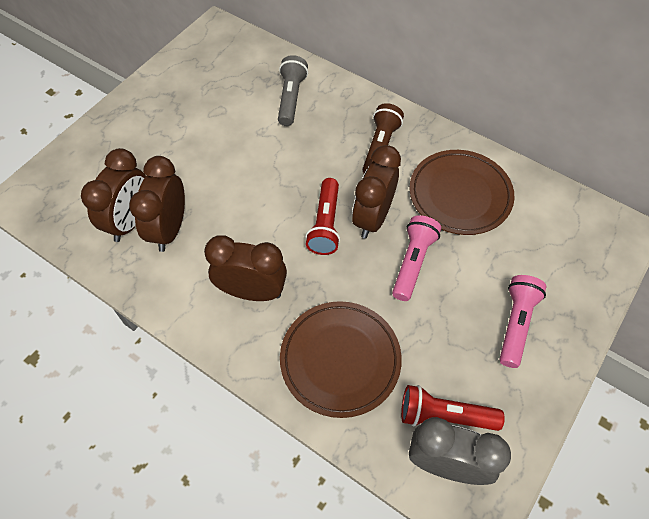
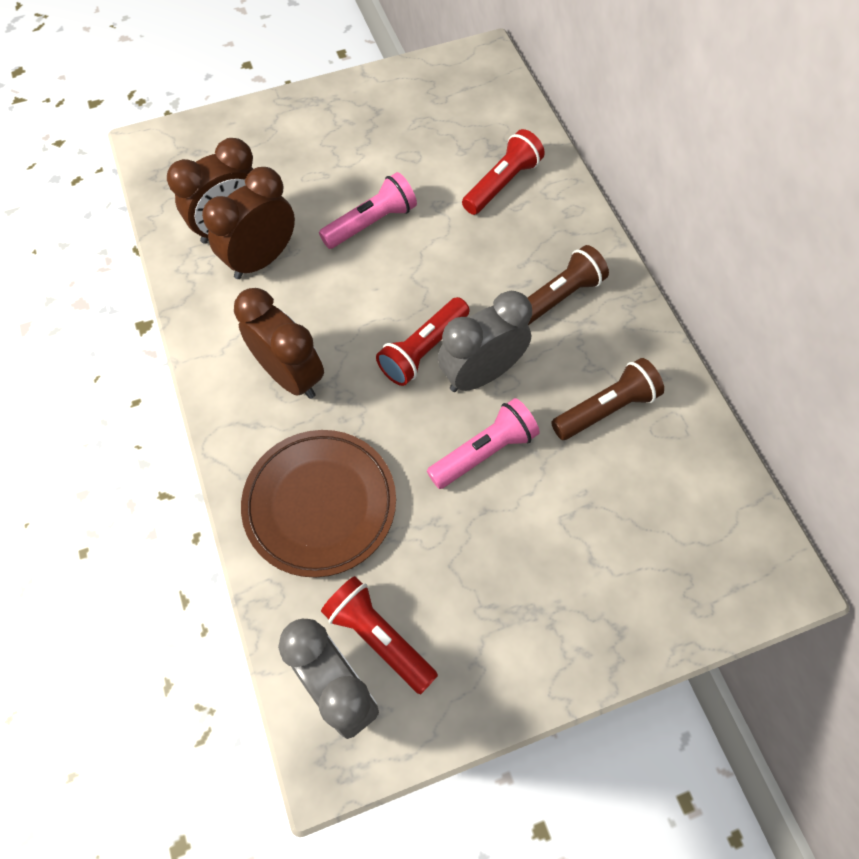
camera: 35 degrees right, 5 degrees up
grey flashlight [278,55,308,126] -> red flashlight [462,129,545,215]
brown clock [352,145,401,239] -> grey clock [438,291,532,392]
brown plate [409,150,514,235] -> brown flashlight [551,358,664,440]
pink flashlight [499,275,546,368] -> pink flashlight moved to [319,172,417,249]

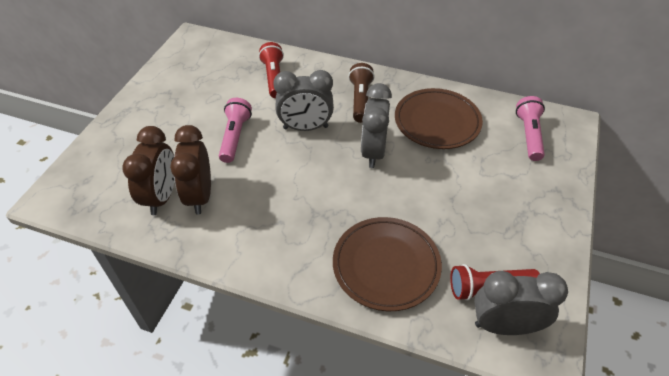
camera: 50 degrees left, 15 degrees down
brown clock [234,288,324,399] -> none
red flashlight [376,297,470,386] -> none
pink flashlight [427,398,540,489] -> pink flashlight moved to [516,96,545,161]
brown flashlight [551,358,664,440] -> brown plate [395,88,483,149]
none -> grey clock [273,70,334,131]

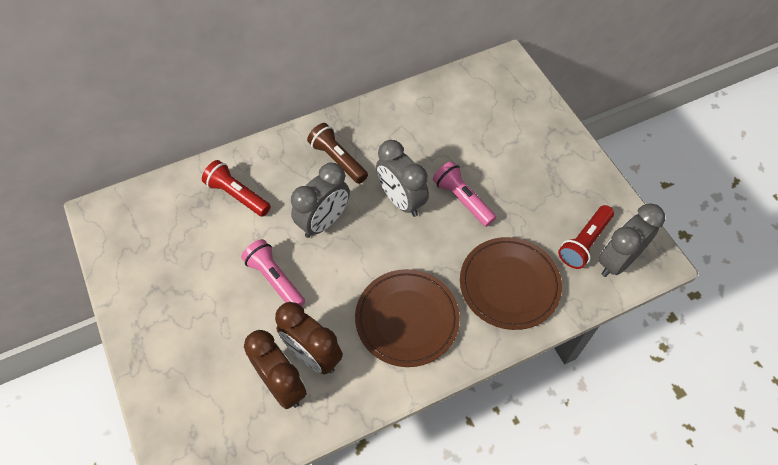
camera: 45 degrees left, 10 degrees up
brown plate [395,88,483,149] -> brown plate moved to [355,269,460,367]
pink flashlight [516,96,545,161] -> pink flashlight moved to [433,161,496,227]

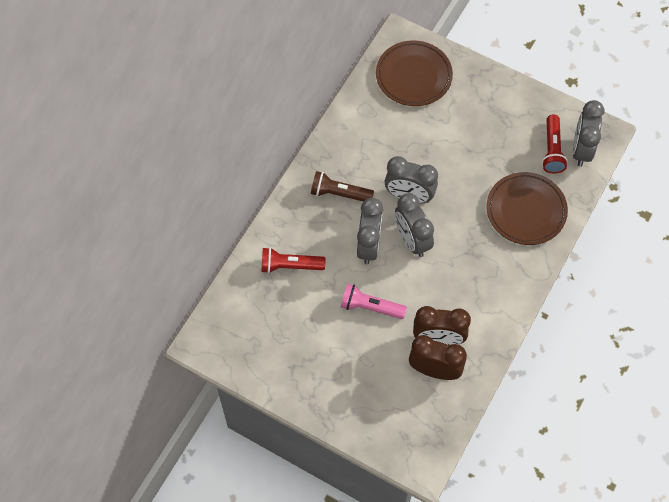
camera: 35 degrees left, 5 degrees up
brown plate [355,269,460,367] -> brown plate moved to [376,40,453,106]
pink flashlight [433,161,496,227] -> none
none -> grey clock [395,193,434,257]

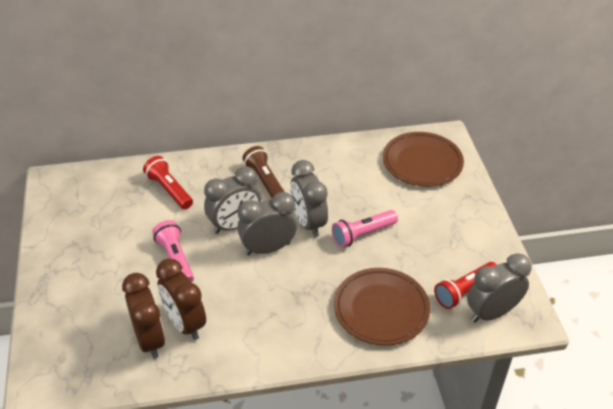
camera: 50 degrees right, 20 degrees down
grey clock [395,193,434,257] -> grey clock turned 45 degrees clockwise [237,192,297,255]
none -> pink flashlight [332,210,398,248]

